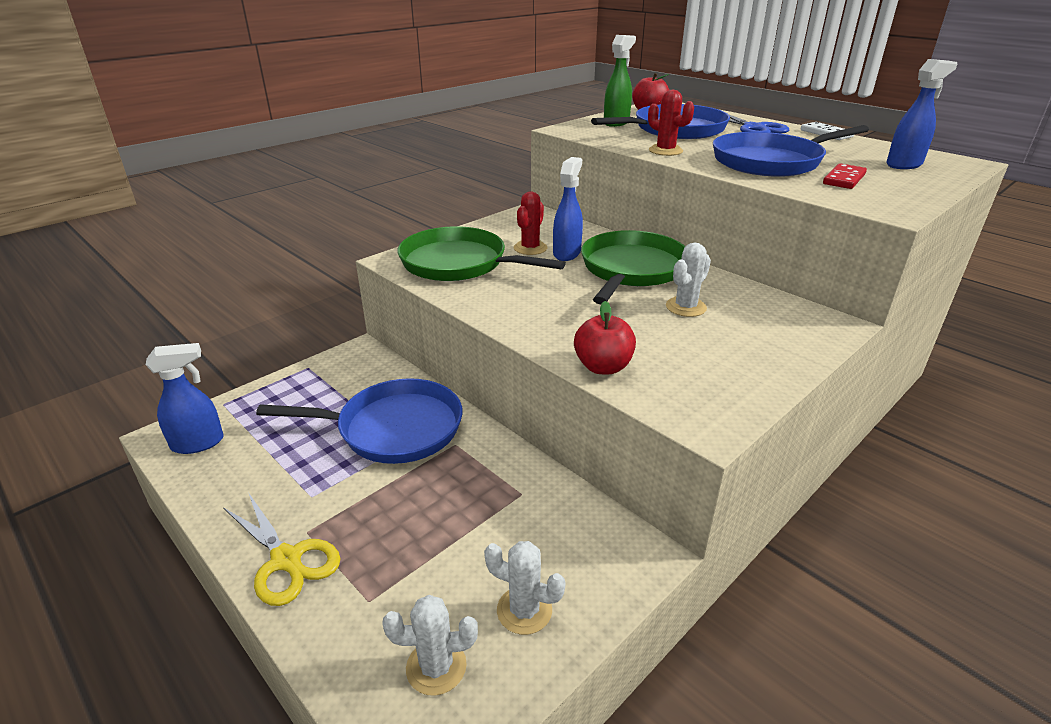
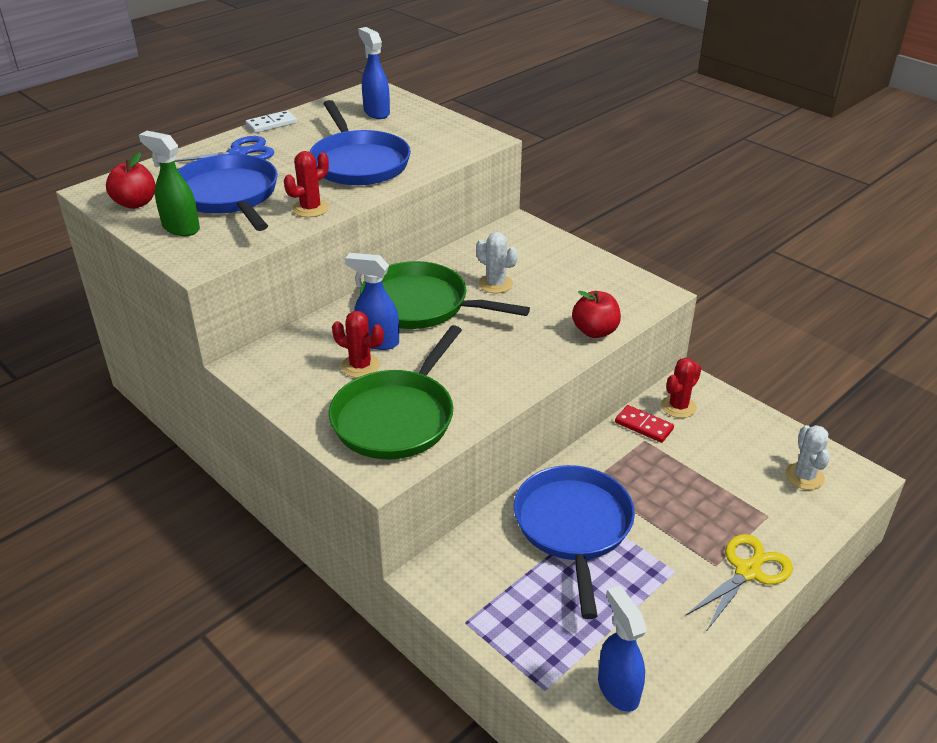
camera: 90 degrees left, 5 degrees up
white cactus [484,541,566,635] -> none
red domino [823,164,867,189] -> red domino moved to [615,405,674,443]
none -> red cactus [661,358,701,418]

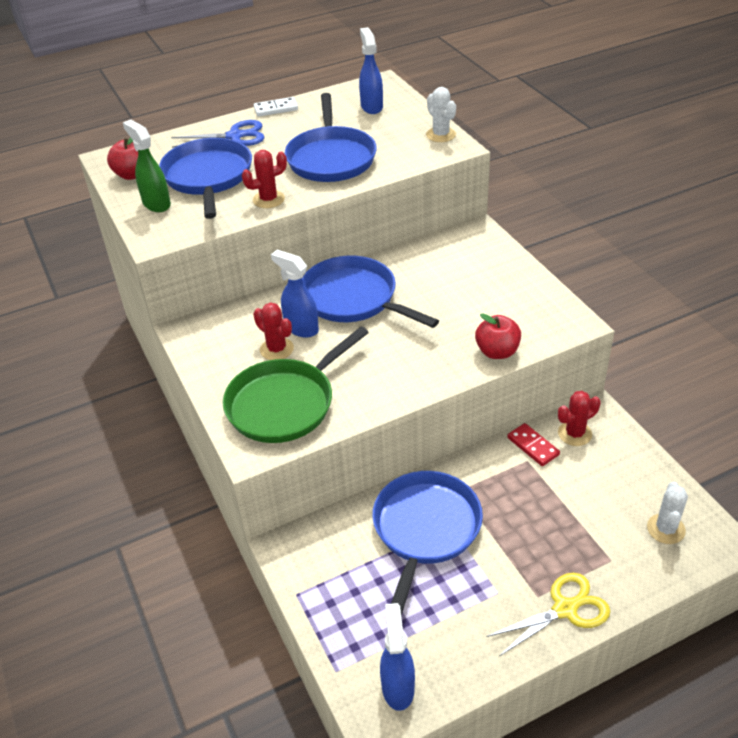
camera: 20 degrees right, 5 degrees up
green pan [360,261,530,329] -> blue pan [302,256,439,328]
white cactus [476,232,518,293] -> white cactus moved to [426,87,456,142]

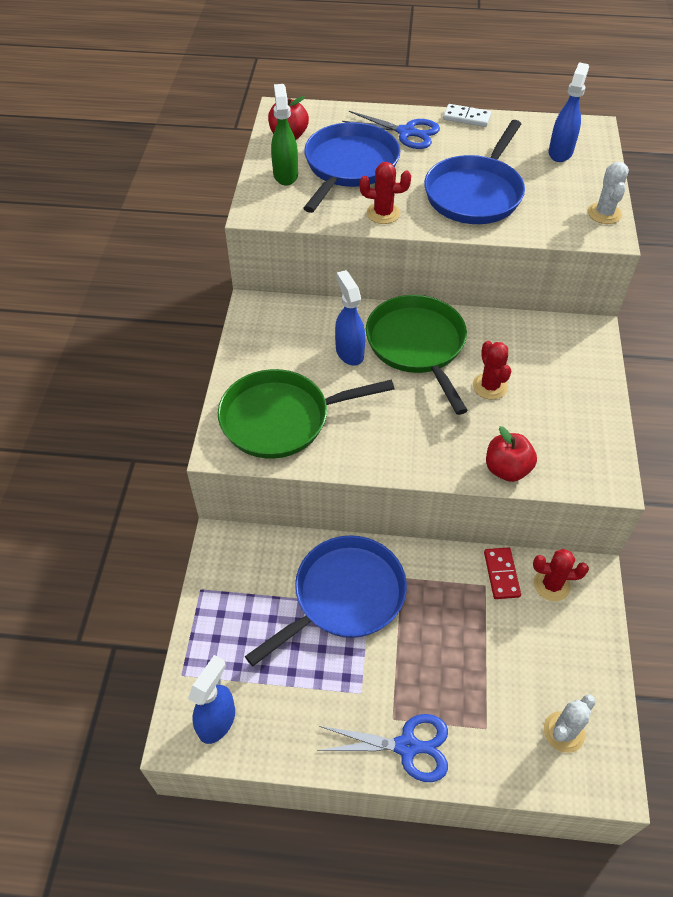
camera: 30 degrees right, 10 degrees up
red cactus [253,302,294,360] -> red cactus moved to [473,341,511,400]
blue pan [302,256,439,328] -> green pan [366,295,468,415]
yellow scissors [487,573,610,656] -> blue scissors [317,714,448,782]

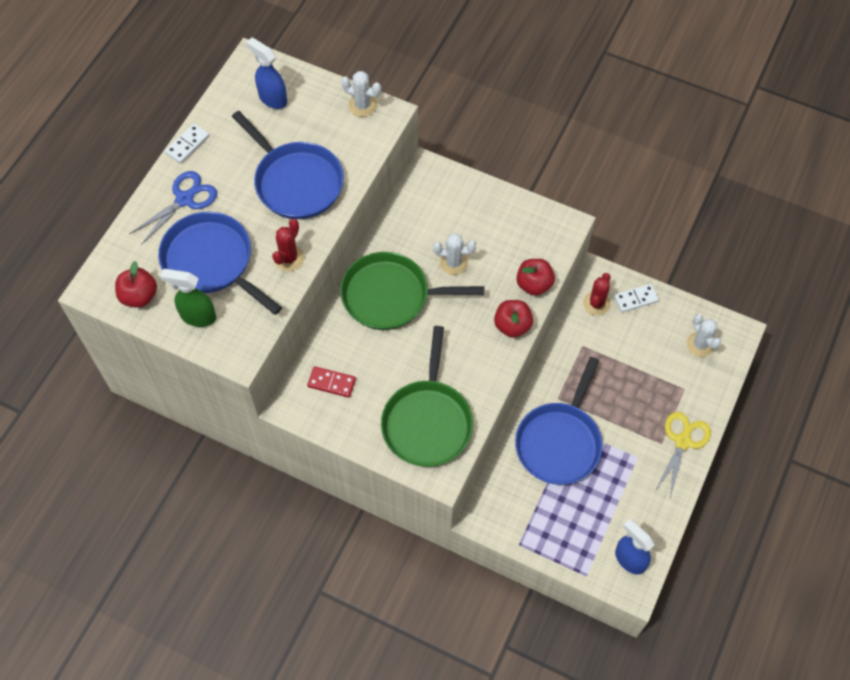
camera: 70 degrees left, 10 degrees up
blue pan [245,535,407,666] -> blue pan turned 135 degrees counterclockwise [515,357,603,485]
blue scissors [317,714,448,782] -> yellow scissors [655,412,711,498]
blue spray bottle [335,270,365,366] -> none
red cactus [473,341,511,400] -> white cactus [433,233,476,275]
red domino [484,547,521,599] -> red domino moved to [307,366,356,398]
none -> red apple [494,300,533,338]
none -> white domino [614,284,659,313]

